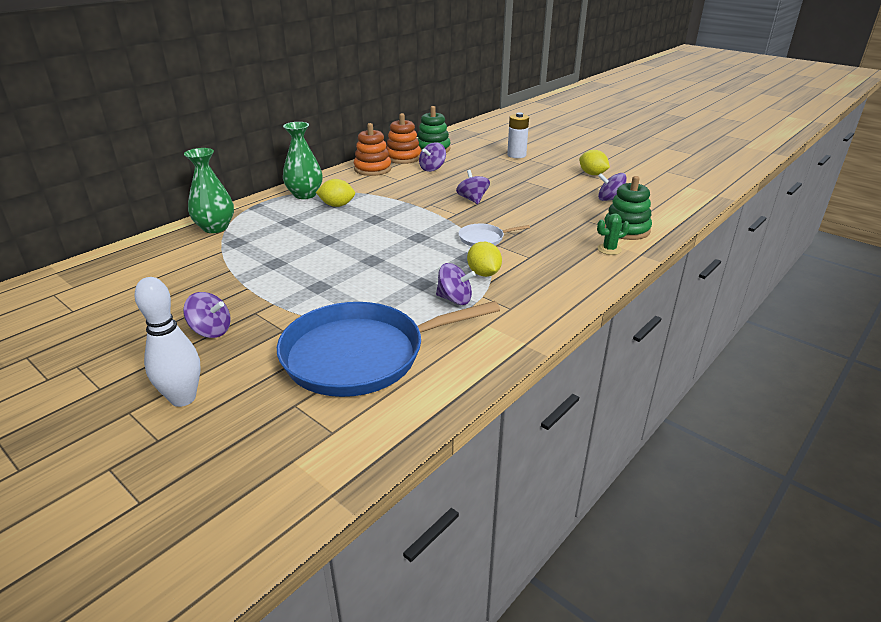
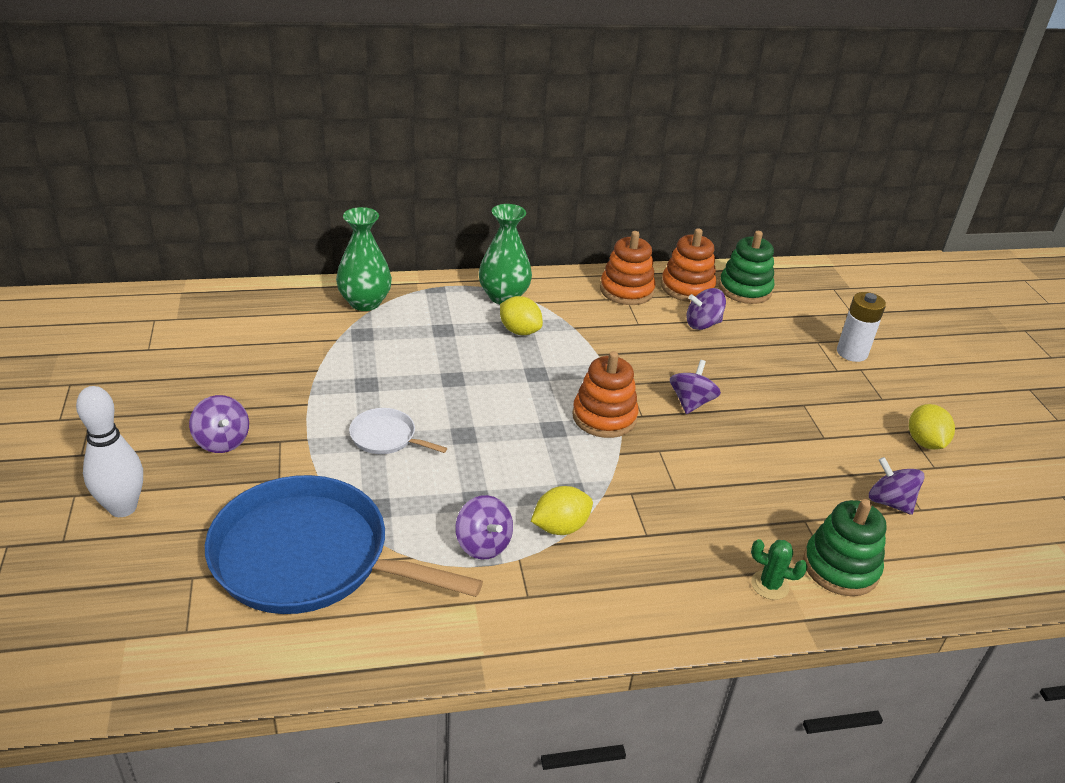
camera: 35 degrees right, 5 degrees up
white pan [459,224,530,246] -> white pan moved to [349,408,447,454]
yellow lemon [467,242,502,277] -> yellow lemon turned 45 degrees clockwise [531,486,593,535]
none -> orange stacking toy [572,351,638,438]

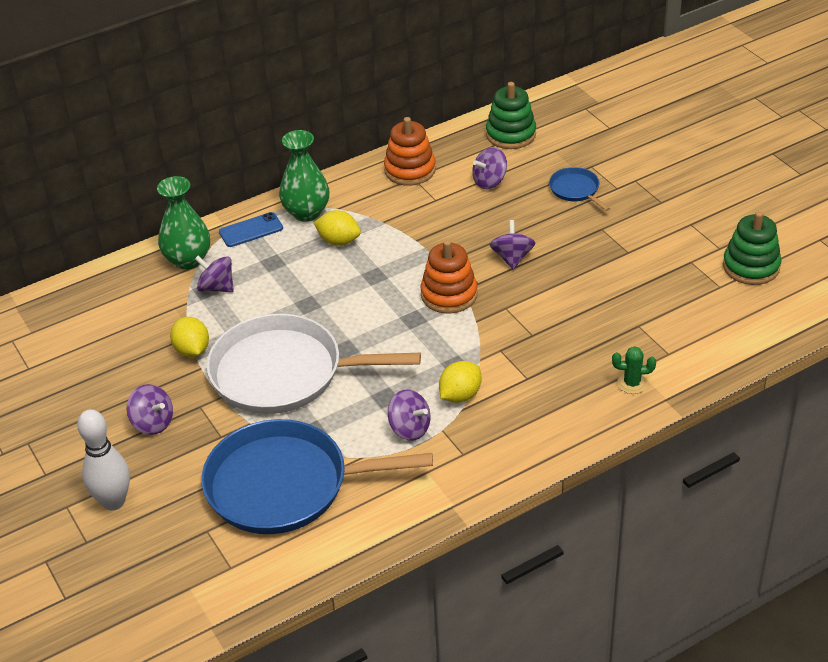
camera: 15 degrees left, 5 degrees up
white pan [349,408,447,454] -> white pan [207,314,421,414], size x2.33
orange stacking toy [661,229,716,302] -> none
green stacking toy [803,499,886,596] -> green stacking toy moved to [723,211,782,285]
white battery [837,292,886,362] -> none
purple spinning top [869,457,924,515] -> purple spinning top moved to [195,256,234,292]
yellow lemon [909,404,955,450] -> yellow lemon moved to [170,317,209,357]
none -> blue phone [219,212,283,247]
none -> blue pan [549,167,610,211]

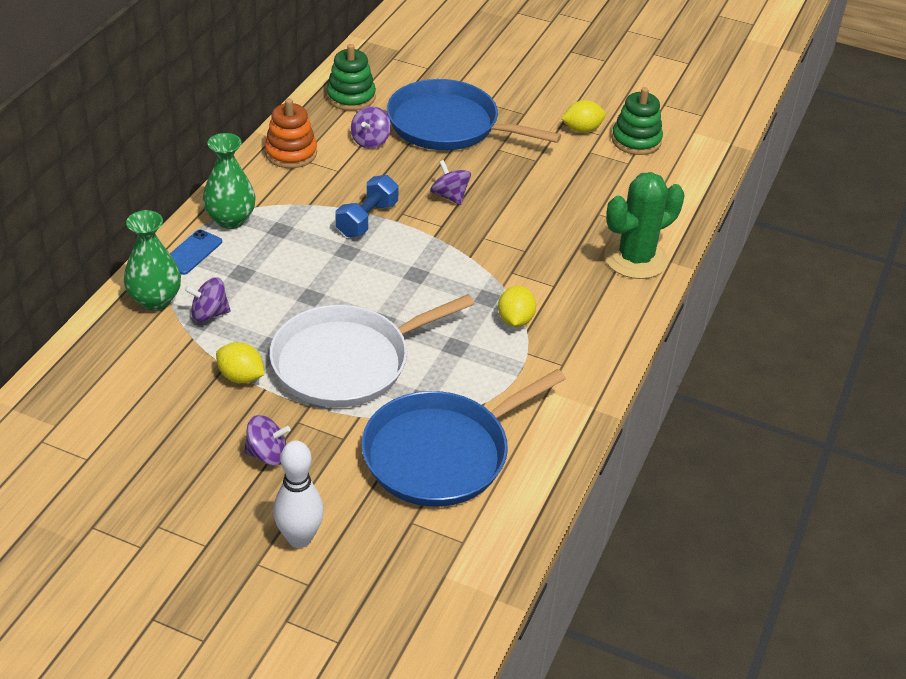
camera: 40 degrees left, 0 degrees up
yellow lemon [314,210,361,246] -> yellow lemon moved to [561,100,606,133]
purple spinning top [388,389,430,441] -> none
orange stacking toy [421,240,478,314] -> none
blue pan [549,167,610,211] -> blue pan [387,79,561,150], size x2.33
green cactus [612,346,656,394] -> green cactus [604,172,684,279], size x2.33
none -> blue dumbbell [336,175,399,237]

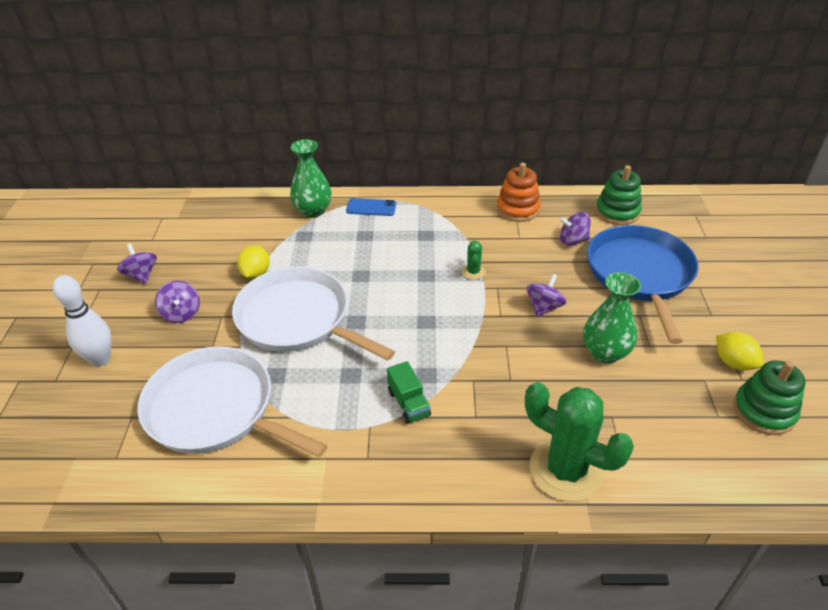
camera: 70 degrees right, 0 degrees up
purple spinning top [184,277,231,322] -> purple spinning top moved to [117,243,157,284]
green vase [203,133,256,229] -> green vase moved to [583,272,641,363]
blue dumbbell [336,175,399,237] -> green cactus [462,241,485,280]
blue pan [361,369,566,507] -> white pan [137,346,328,457]
yellow lemon [498,286,536,327] -> green truck [387,361,431,424]

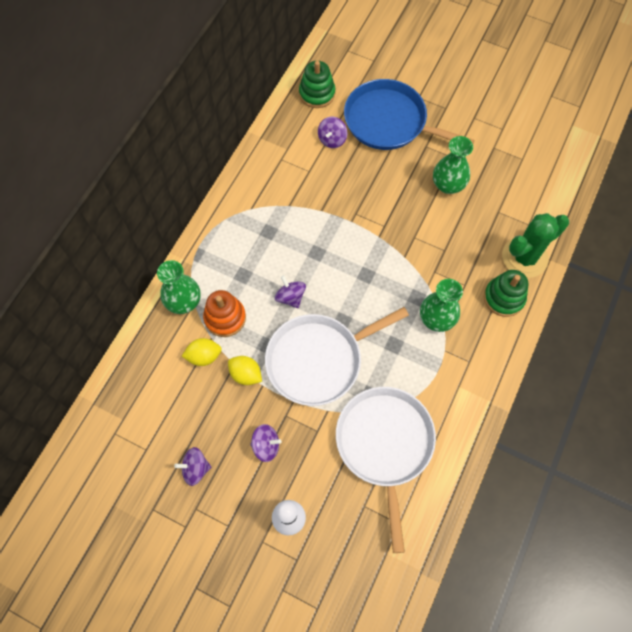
camera: 65 degrees left, 25 degrees up
white pan [137,346,328,457] -> white pan turned 120 degrees clockwise [336,387,436,553]
blue phone [346,198,396,216] -> none
green truck [387,361,431,424] -> green vase [420,279,463,332]
green cactus [462,241,485,280] -> none
orange stacking toy [496,163,541,222] -> orange stacking toy moved to [203,290,246,337]
purple spinning top [526,274,566,317] -> purple spinning top moved to [275,275,306,308]
yellow lemon [716,332,764,370] -> yellow lemon moved to [182,338,222,366]
green stacking toy [733,360,806,435] -> green stacking toy moved to [484,270,528,317]

